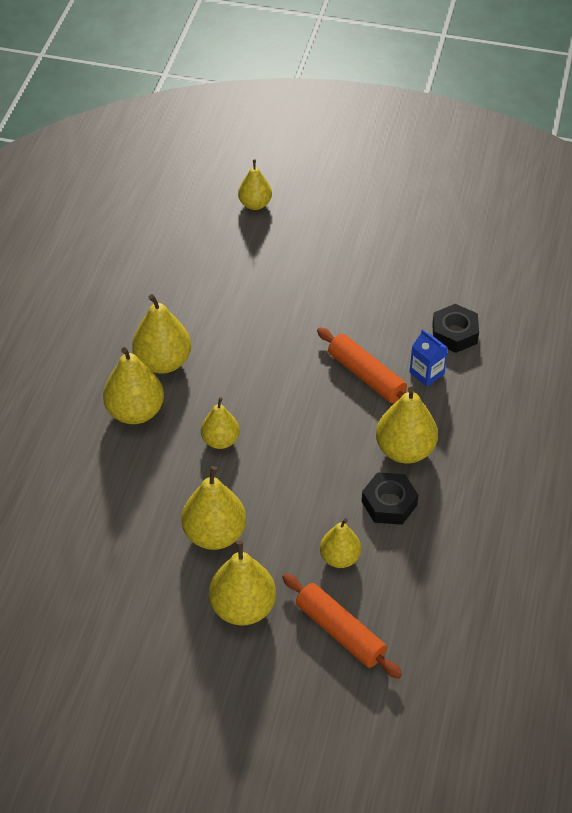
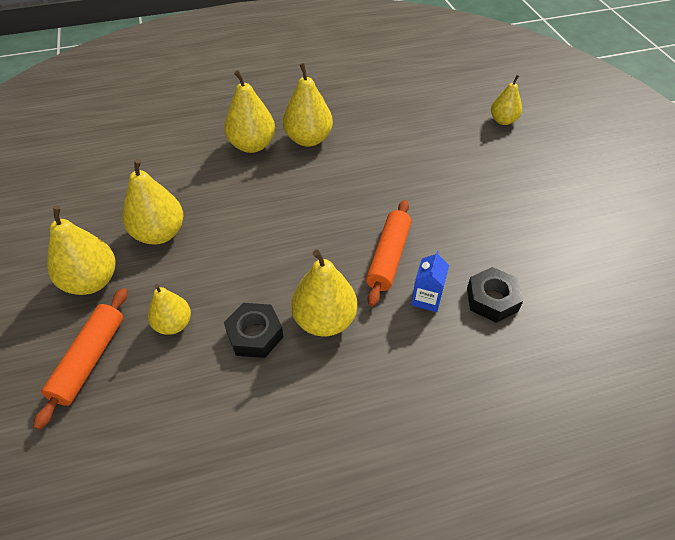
camera: 60 degrees right, 0 degrees up
yellow pear [201,397,240,449] -> none

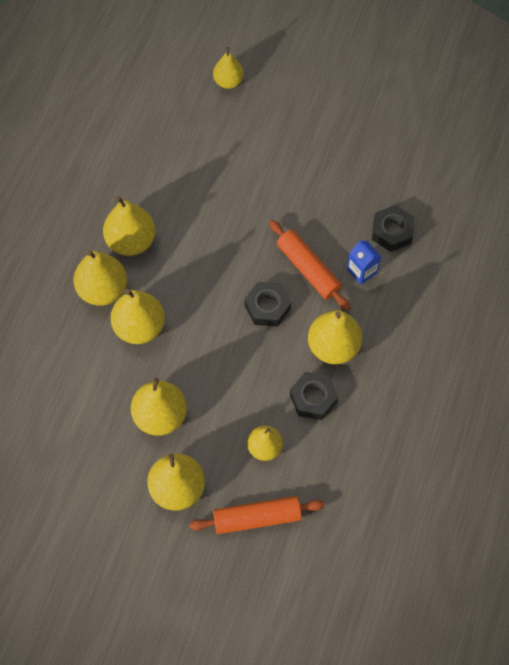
camera: 55 degrees left, 15 degrees up
orange rolling pin [33,288,127,430] -> orange rolling pin turned 60 degrees counterclockwise [189,496,325,534]
none -> yellow pear [110,289,165,344]
none -> black nut [244,282,291,327]

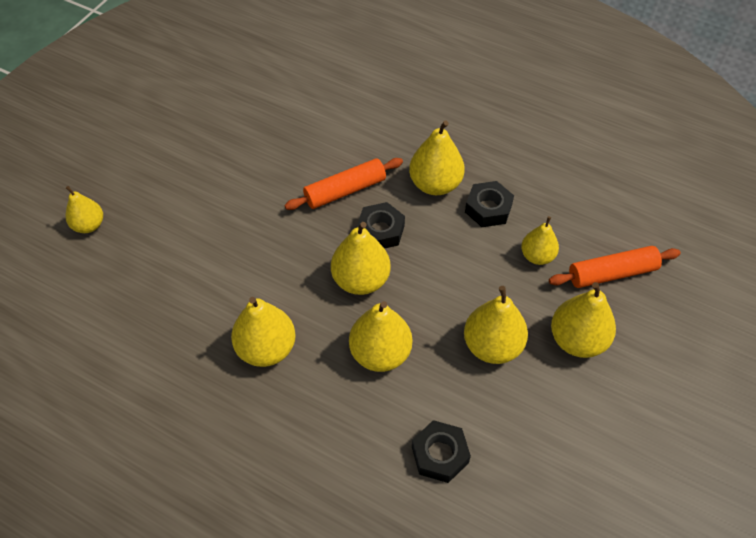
camera: 80 degrees left, 10 degrees down
yellow pear [73,250,127,306] -> yellow pear moved to [331,222,391,295]
orange rolling pin [189,496,325,534] -> orange rolling pin turned 75 degrees clockwise [549,246,681,288]
blue carton [347,240,381,285] -> none
black nut [372,205,414,252] -> black nut moved to [412,420,471,483]

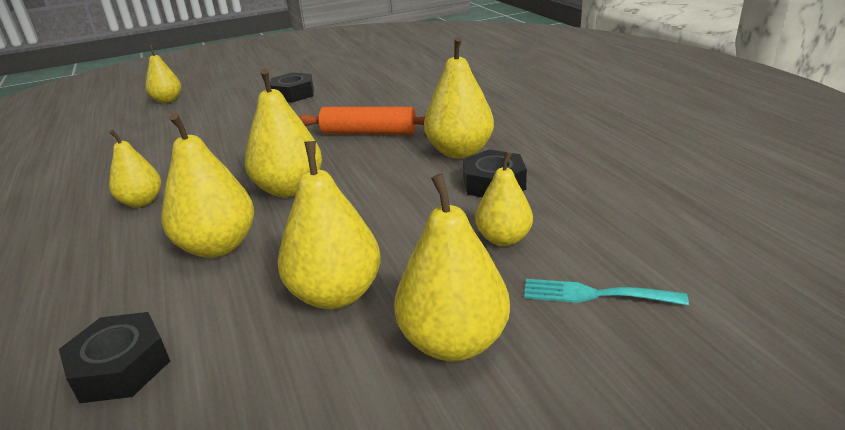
camera: 40 degrees right, 25 degrees down
yellow pear [231,297,296,367] -> yellow pear [109,130,161,207], size x0.63
black nut [356,202,405,249] -> black nut moved to [270,72,314,103]
orange rolling pin [549,246,681,288] -> turquoise fork [524,279,689,305]

